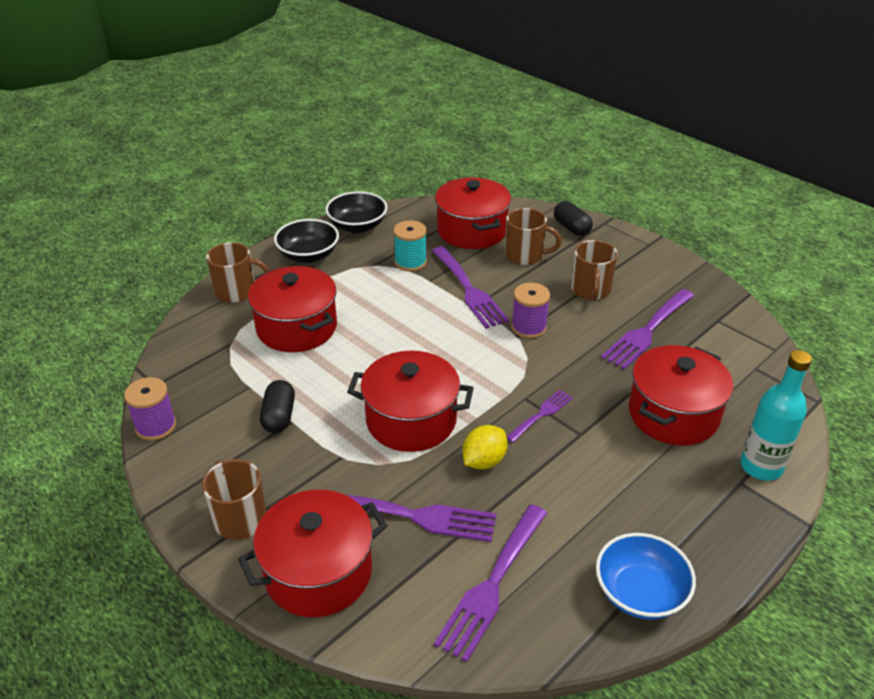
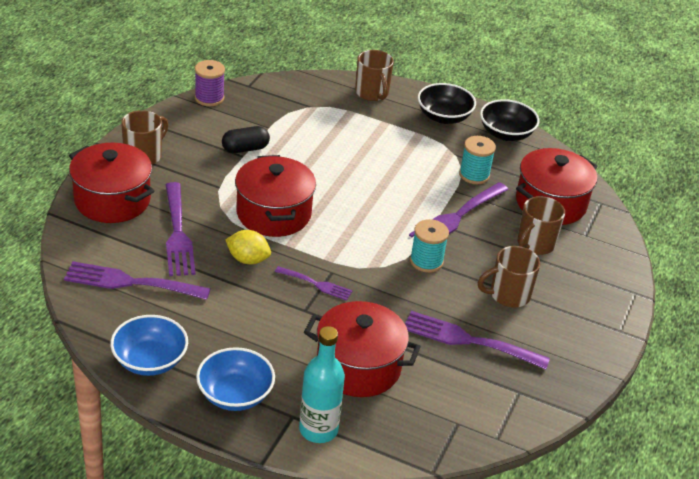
camera: 65 degrees right, 0 degrees up
red pot [248,266,337,352] -> none
brown mug [505,208,562,265] -> brown mug turned 45 degrees clockwise [517,196,565,255]
purple spool [511,283,550,339] -> turquoise spool [410,219,449,273]
black capsule [554,201,593,236] -> none
none -> blue bowl [196,347,275,411]

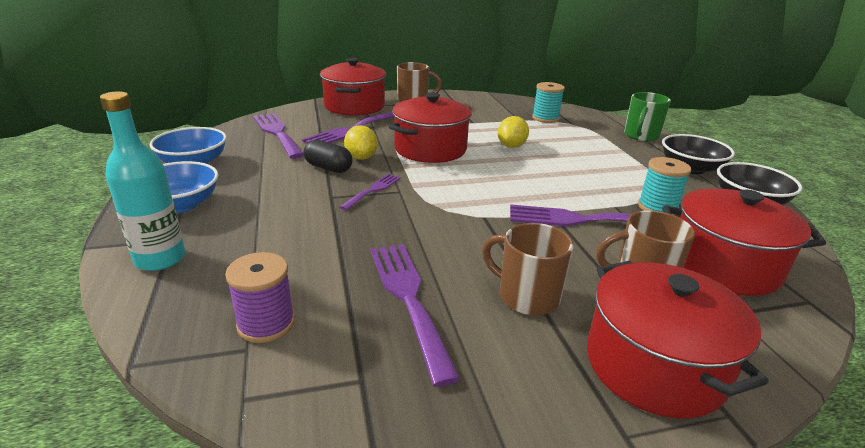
camera: 55 degrees right, 10 degrees down
purple spool [195,60,225,106] -> purple spool moved to [225,252,295,343]
black capsule [222,126,270,153] -> black capsule moved to [304,140,353,173]
purple fork [275,266,352,301] -> purple fork turned 135 degrees counterclockwise [340,174,401,210]
red pot [304,301,421,397] -> red pot moved to [587,261,769,419]
brown mug [355,50,394,101] -> green mug [624,92,671,141]
turquoise spool [410,219,449,273] -> turquoise spool moved to [532,82,565,123]
none -> yellow lemon [498,116,529,148]

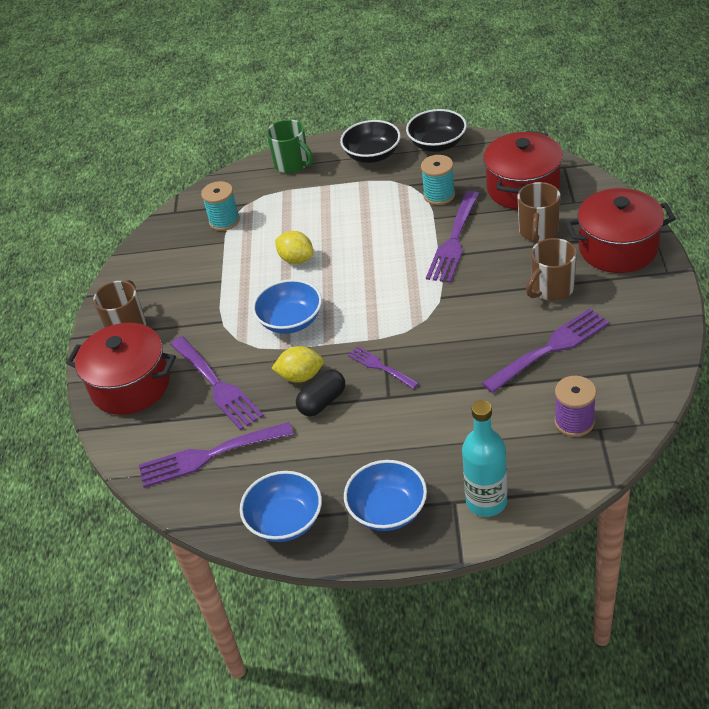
camera: 70 degrees left, 15 degrees up
purple fork [370,244,460,387] -> purple fork turned 150 degrees clockwise [482,308,609,393]
red pot [389,92,472,163] -> blue bowl [252,279,322,334]

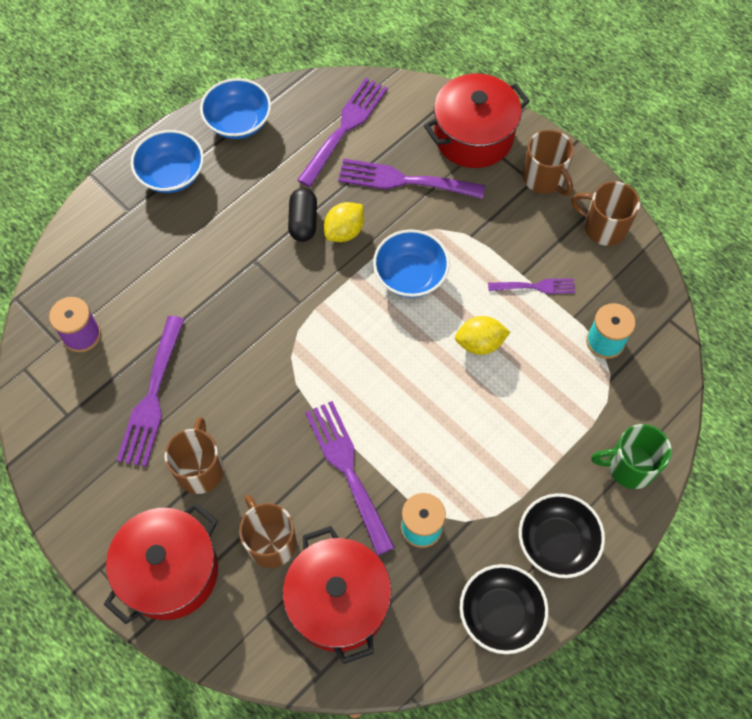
camera: 130 degrees right, 20 degrees up
purple fork [348,346,419,389] -> purple fork moved to [488,278,575,294]
turquoise bottle [462,400,507,517] -> none
none -> brown mug [571,181,640,246]

